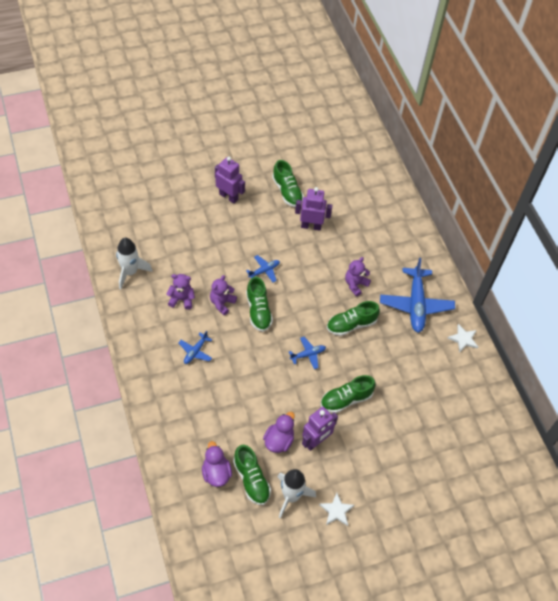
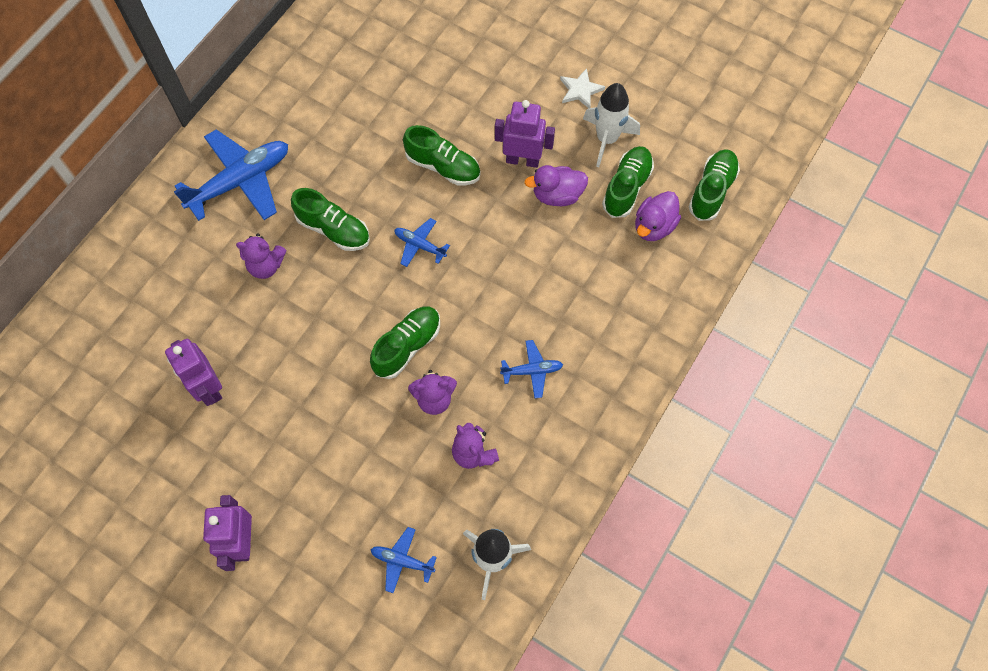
camera: 125 degrees left, 10 degrees up
blue plane [246,255,280,282] -> blue plane moved to [371,527,437,593]
green shoe [272,160,304,207] -> green shoe moved to [689,149,740,221]
white star [447,324,478,352] -> none

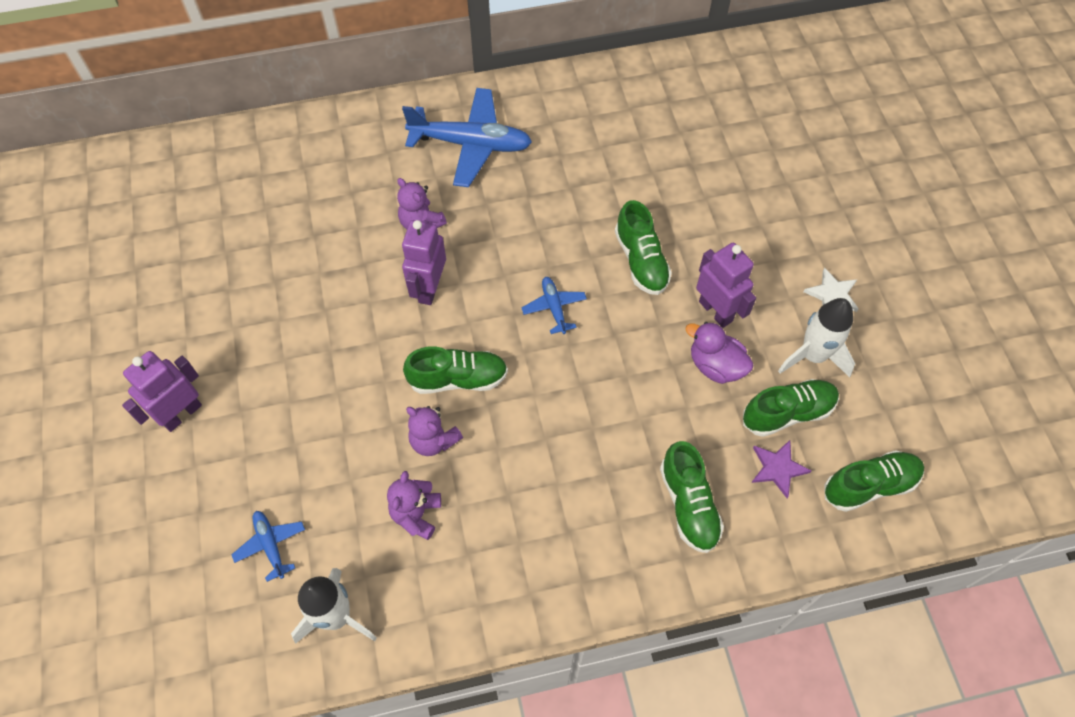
camera: 45 degrees right, 5 degrees down
purple robot [165,339,222,406] -> purple robot moved to [402,220,446,305]
green shoe [291,188,370,251] -> green shoe moved to [660,441,724,553]
blue plane [500,340,563,398] -> none
purple duck [635,191,681,241] -> purple star [751,440,812,498]

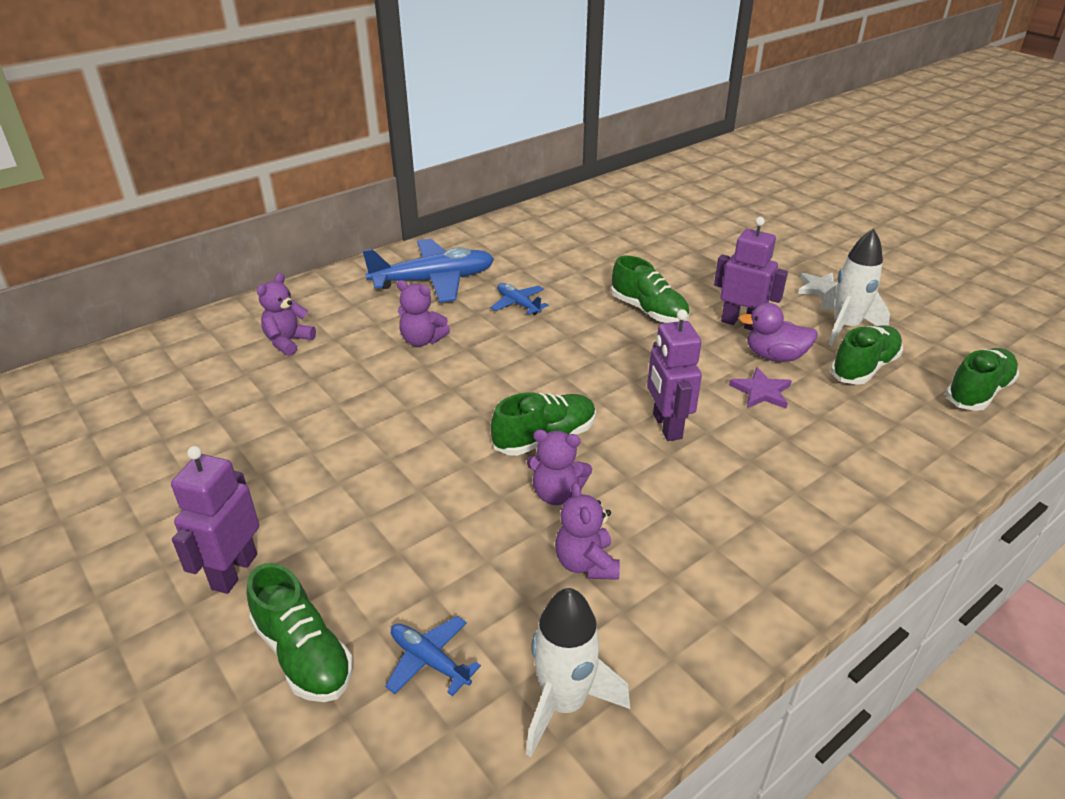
camera: 25 degrees left, 25 degrees down
purple robot [402,220,446,305] -> purple robot moved to [647,309,702,441]
blue plane [521,277,587,334] -> blue plane moved to [491,283,548,315]
green shoe [660,441,724,553] -> green shoe moved to [247,563,353,702]
purple star [751,440,812,498] -> purple star moved to [729,367,792,409]
none -> purple teddy bear [257,273,316,356]

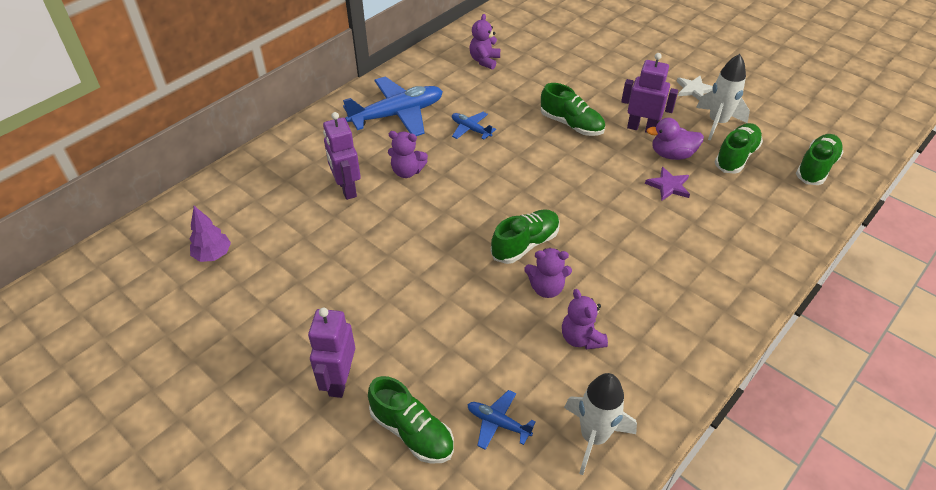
camera: 10 degrees left, 10 degrees up
purple teddy bear [257,273,316,356] -> purple teddy bear moved to [469,14,500,69]
purple robot [647,309,702,441] -> purple robot moved to [323,112,361,200]
none -> purple tree [190,206,231,262]

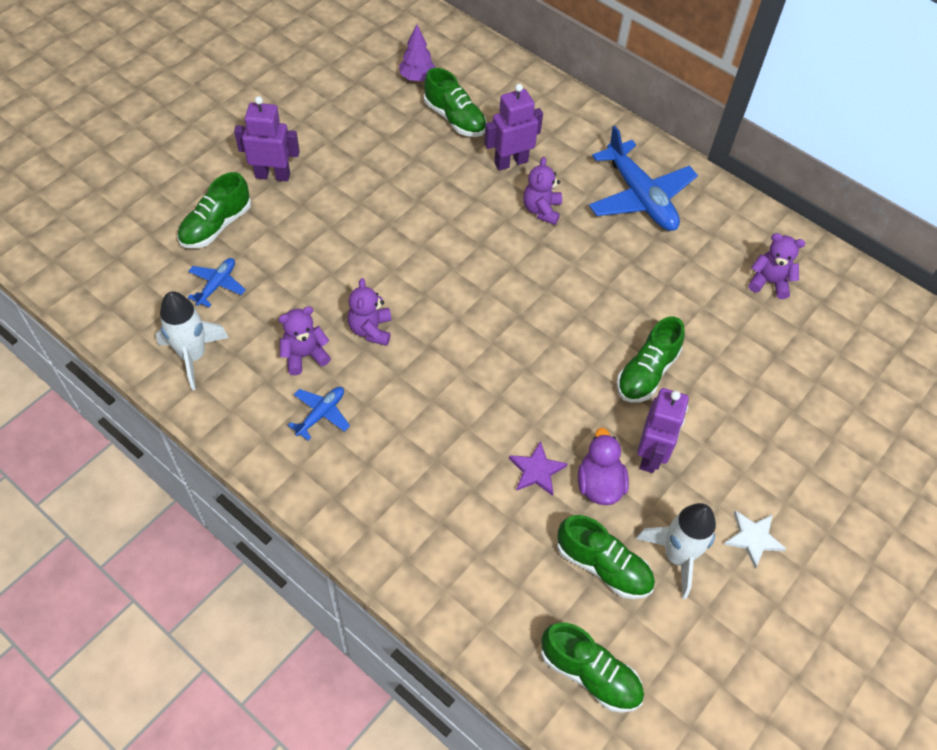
camera: 85 degrees right, 10 degrees up
blue plane [452,112,496,140] -> blue plane moved to [288,387,350,441]
green shoe [491,209,560,264] -> green shoe moved to [424,68,487,137]

